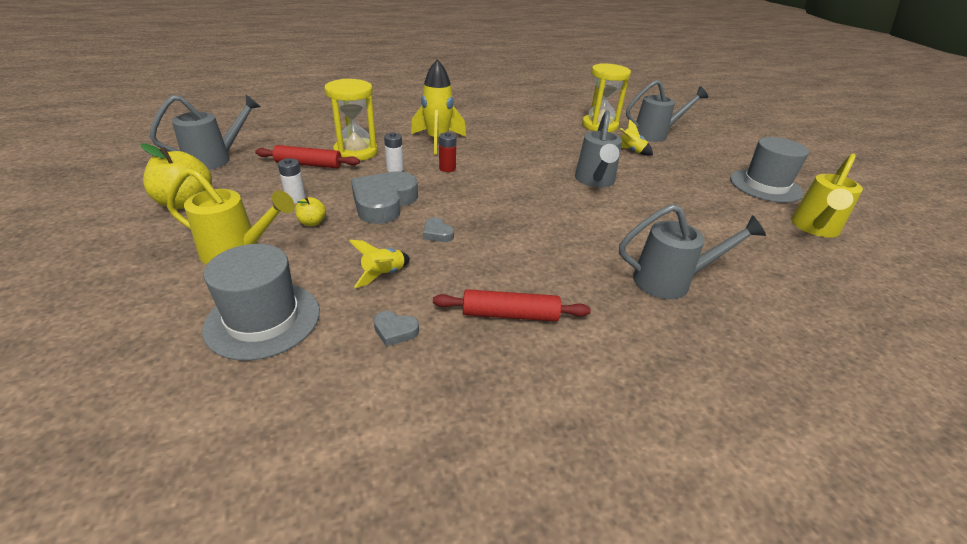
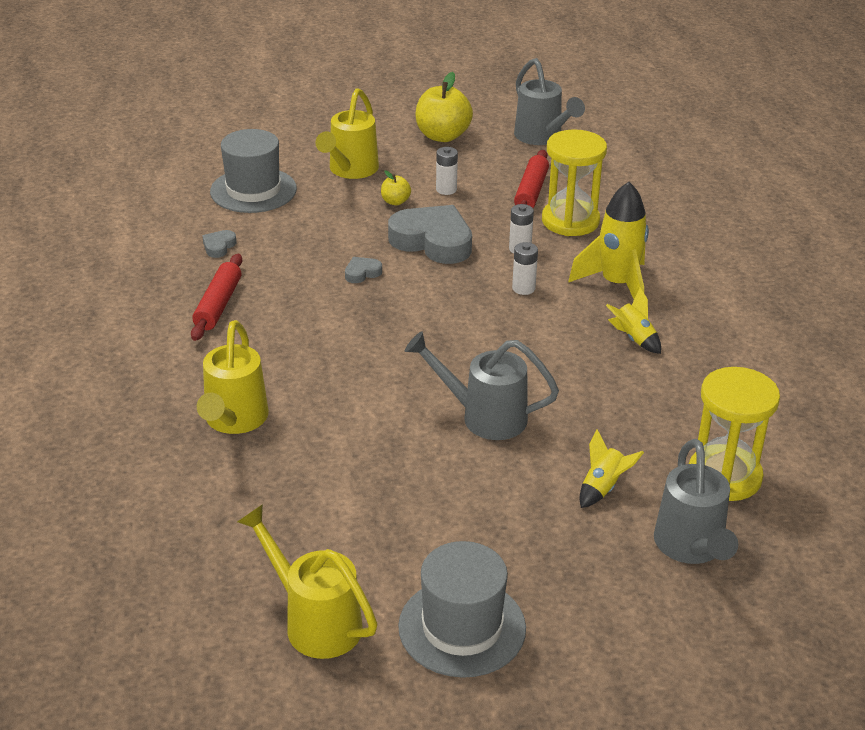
camera: 100 degrees right, 0 degrees up
yellow rocket [349,240,410,288] -> yellow rocket moved to [606,288,661,354]
red battery [439,132,456,172] -> white battery [512,242,538,295]
grey watering can [619,204,766,299] -> yellow watering can [197,320,269,434]

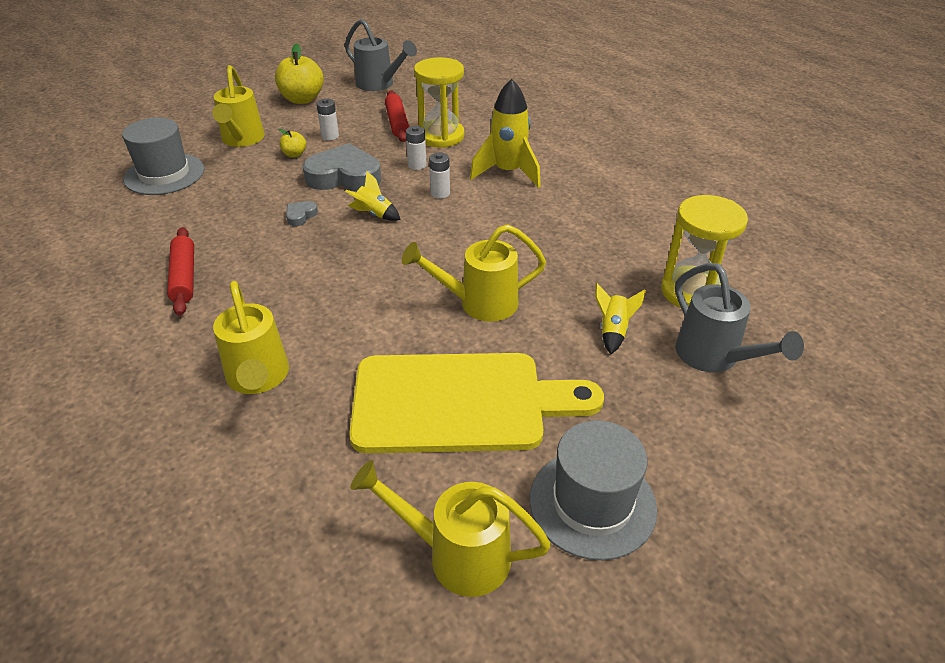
camera: 25 degrees left, 5 degrees up
grey heart [202,230,237,258] -> none
grey watering can [405,331,559,440] -> yellow watering can [402,224,546,322]
yellow rocket [606,288,661,354] -> yellow rocket moved to [345,171,400,221]
none -> yellow cutting board [349,353,604,453]

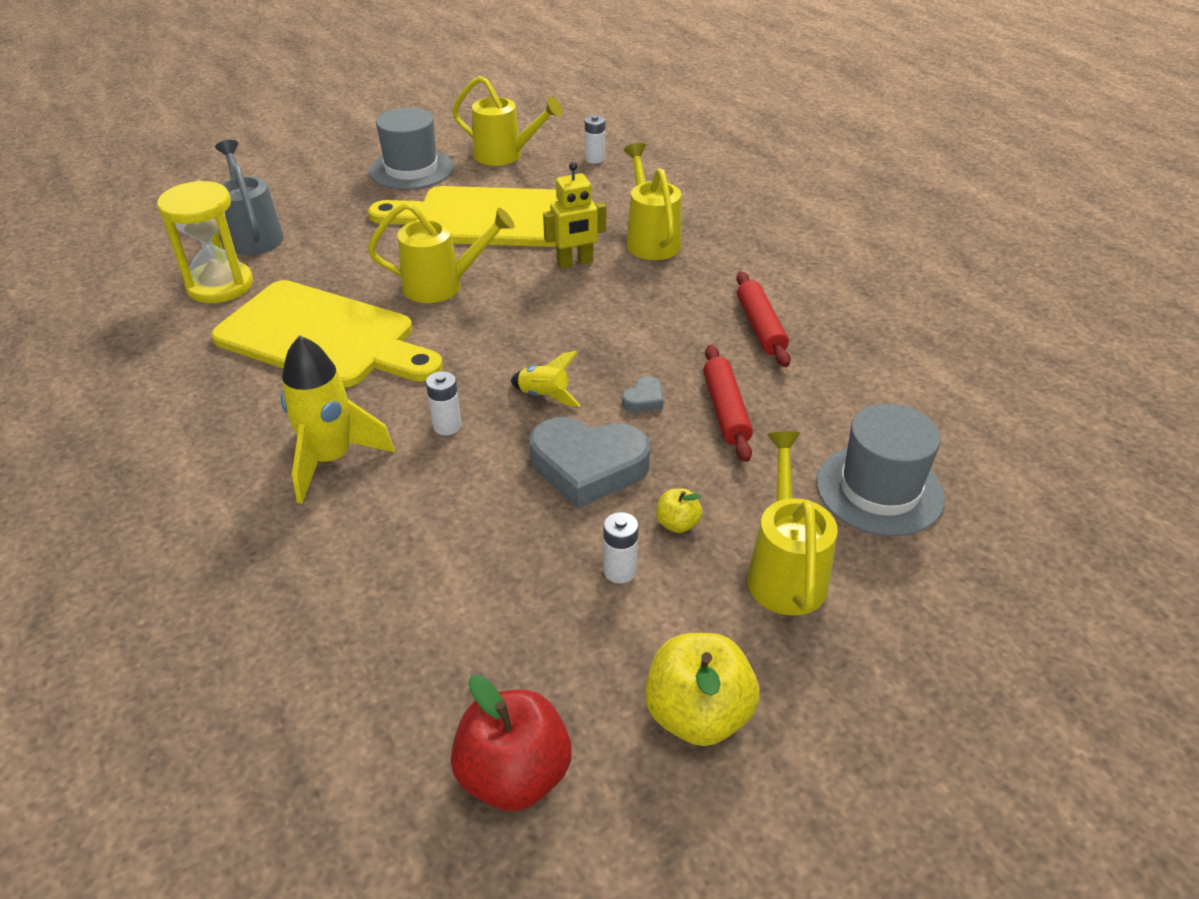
camera: 175 degrees left, 0 degrees up
grey watering can [345,19,417,91] -> red apple [451,675,572,811]
red rolling pin [385,90,409,142] -> red rolling pin moved to [703,345,753,462]
white battery [406,126,427,170] -> white battery moved to [585,115,605,164]
yellow hourglass [414,57,465,148] -> none
yellow rocket [595,283,646,354] -> none
none -> yellow cutting board [211,280,443,387]
none -> yellow robot [543,162,606,269]

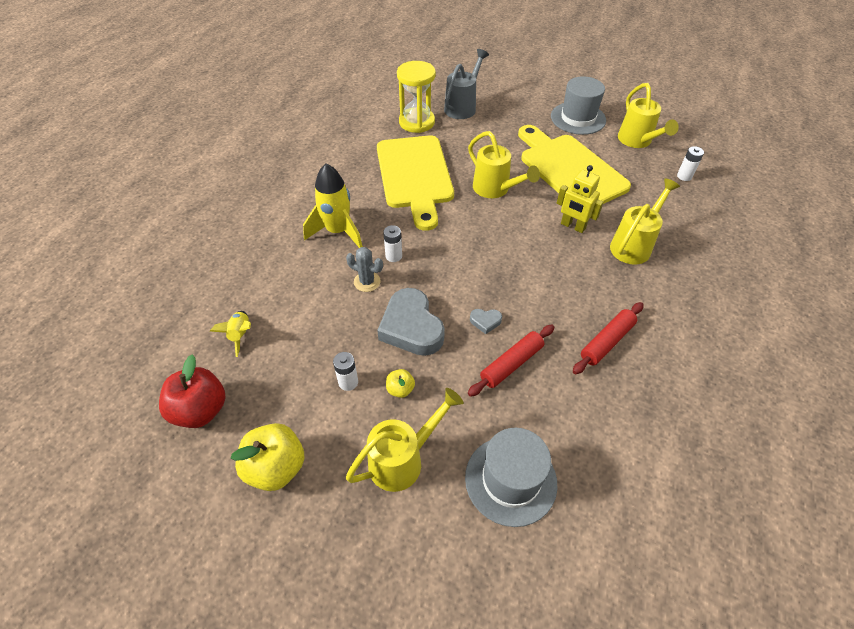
camera: 55 degrees right, 10 degrees up
yellow rocket [511,351,581,407] -> yellow rocket moved to [210,311,251,357]
none -> grey cactus [346,247,383,292]

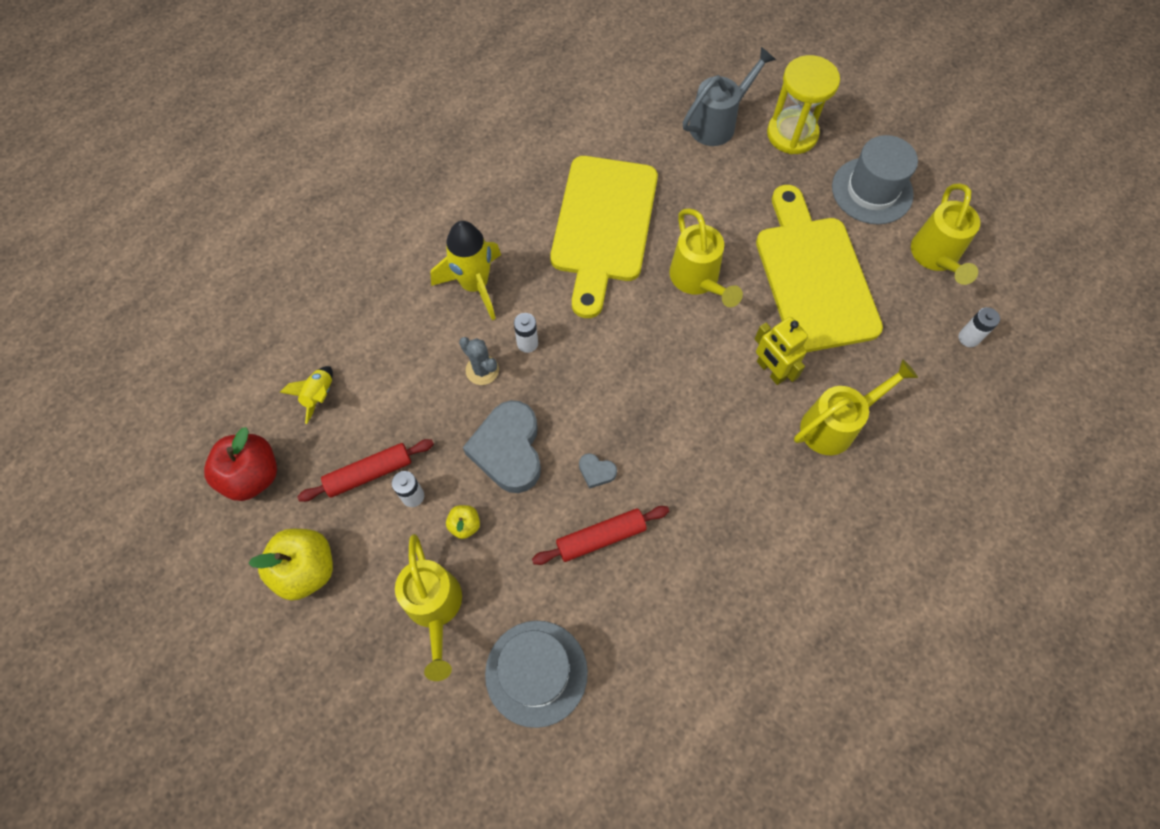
camera: 20 degrees right, 15 degrees up
yellow watering can [346,388,463,492] -> yellow watering can turned 90 degrees clockwise [395,534,462,681]
yellow hourglass [397,61,436,133] -> yellow hourglass moved to [767,55,840,154]
red rolling pin [573,302,644,374] -> red rolling pin moved to [297,439,434,502]

